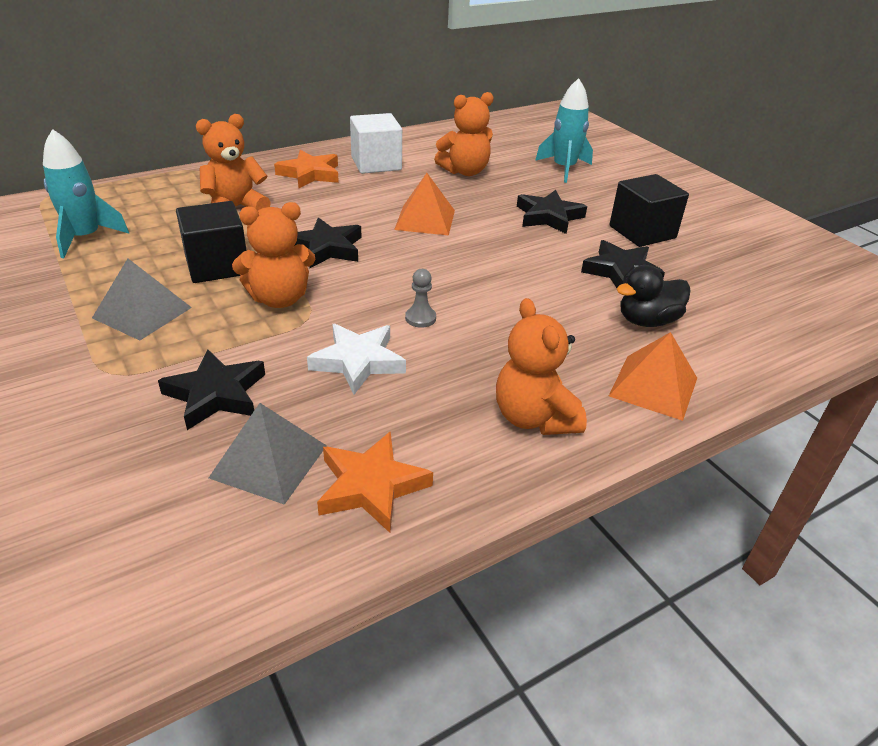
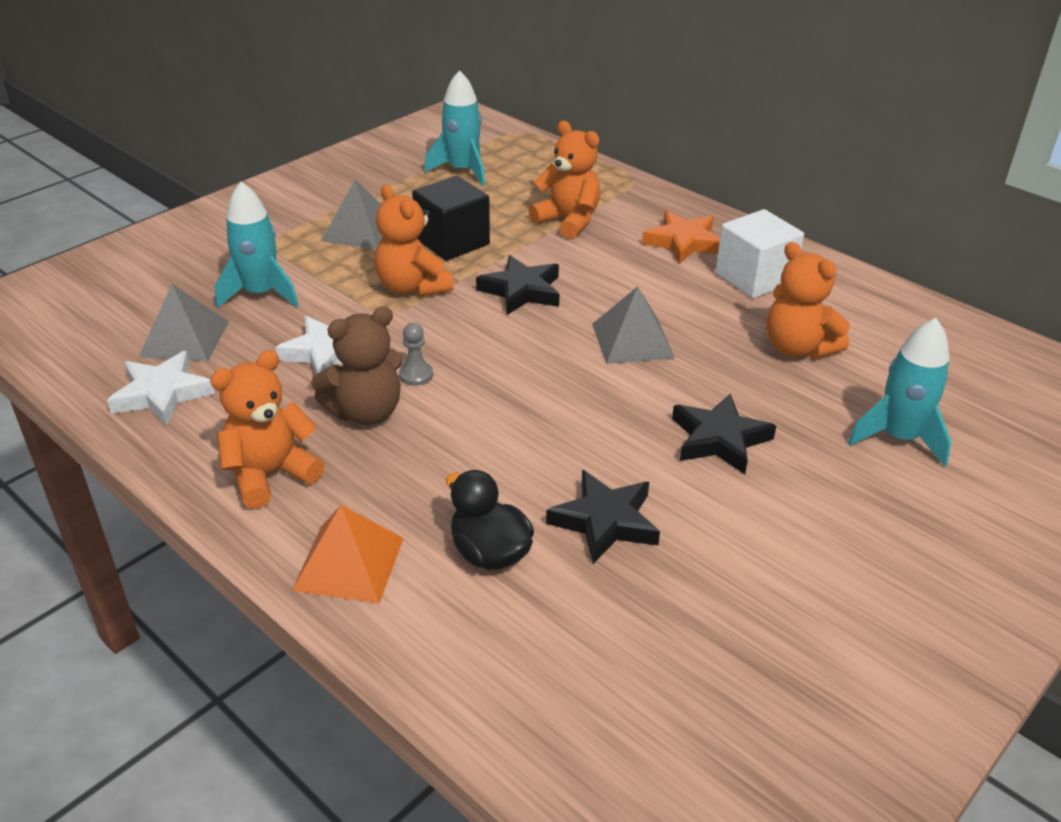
camera: 75 degrees right, 0 degrees up
black star [158,349,265,430] -> turquoise rocket [215,182,299,308]
orange star [317,431,433,533] -> white star [107,351,215,426]
orange pyramid [394,173,455,235] -> grey pyramid [592,286,675,364]
black cube [609,174,689,247] -> none
none -> brown teddy bear [311,306,402,425]

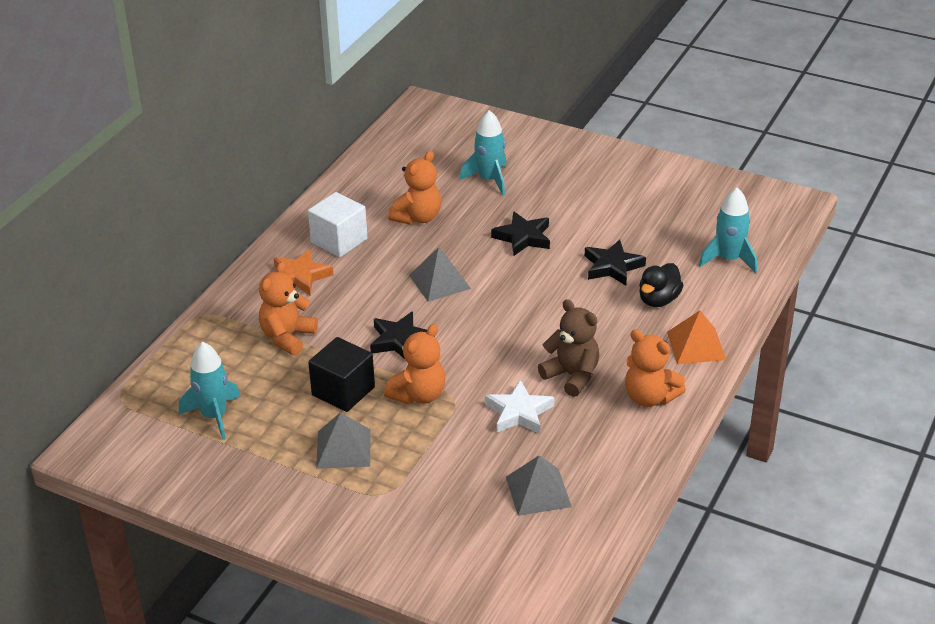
camera: 105 degrees left, 0 degrees up
white star [107,351,215,426] -> none
turquoise rocket [215,182,299,308] -> turquoise rocket moved to [699,188,757,273]
grey pawn [399,323,433,386] -> none

